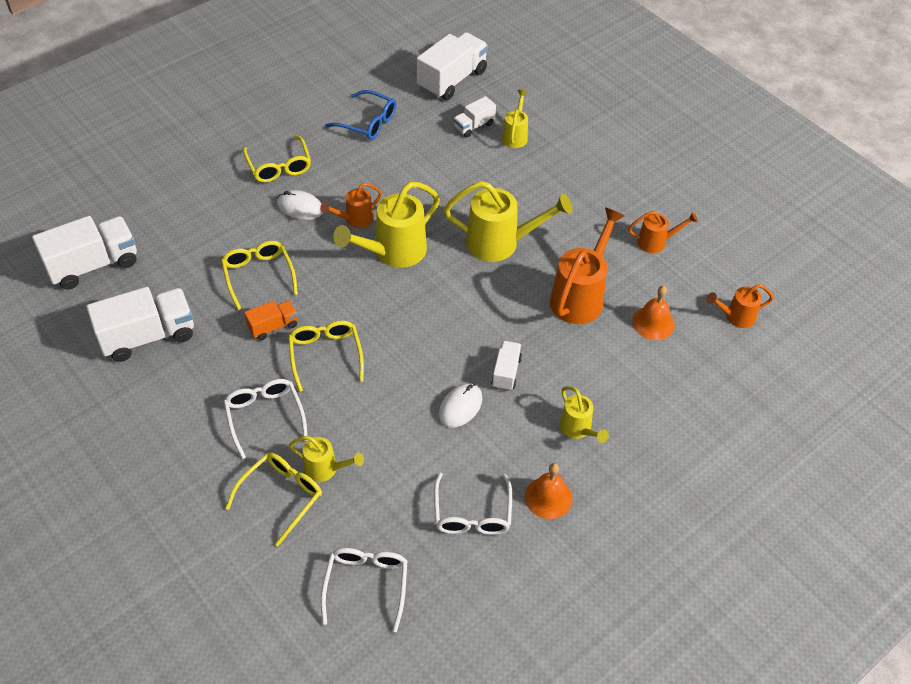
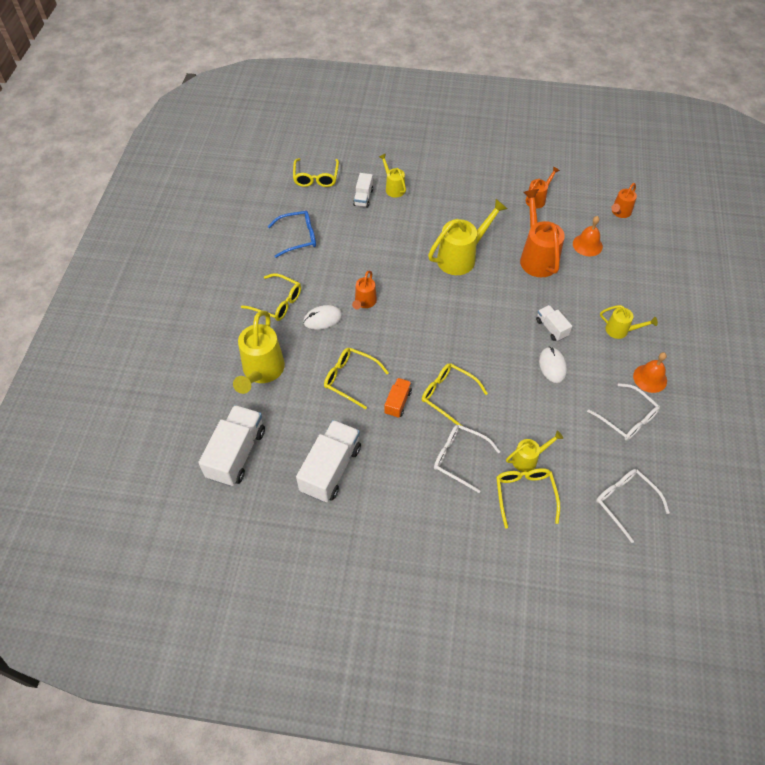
camera: 40 degrees left, 5 degrees up
yellow watering can [333,182,440,268] -> yellow watering can moved to [233,311,285,394]
white truck [417,32,488,100] -> yellow glasses [293,158,339,187]

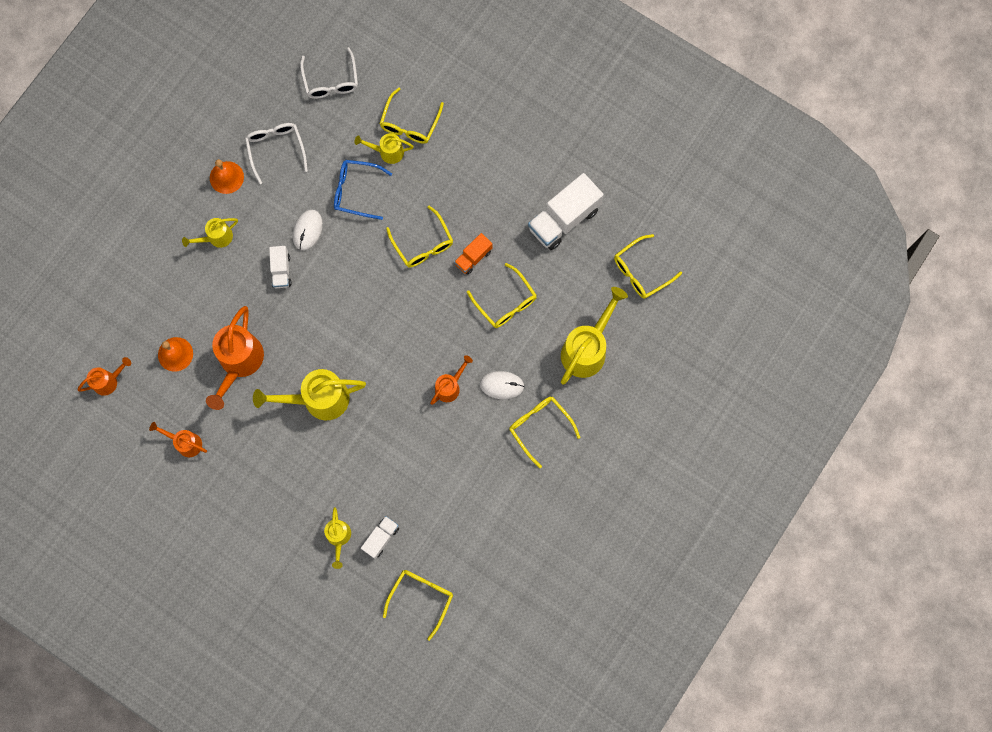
camera: 155 degrees left, 20 degrees up
white truck [198,405,265,486] -> yellow glasses [614,234,682,299]
blue glasses [267,211,316,258] -> blue glasses moved to [334,160,392,220]
white glasses [434,424,500,493] -> none
orange watering can [525,166,560,209] -> orange watering can turned 45 degrees clockwise [149,422,207,457]
yellow watering can [600,305,658,339] -> yellow watering can turned 75 degrees counterclockwise [182,218,238,248]

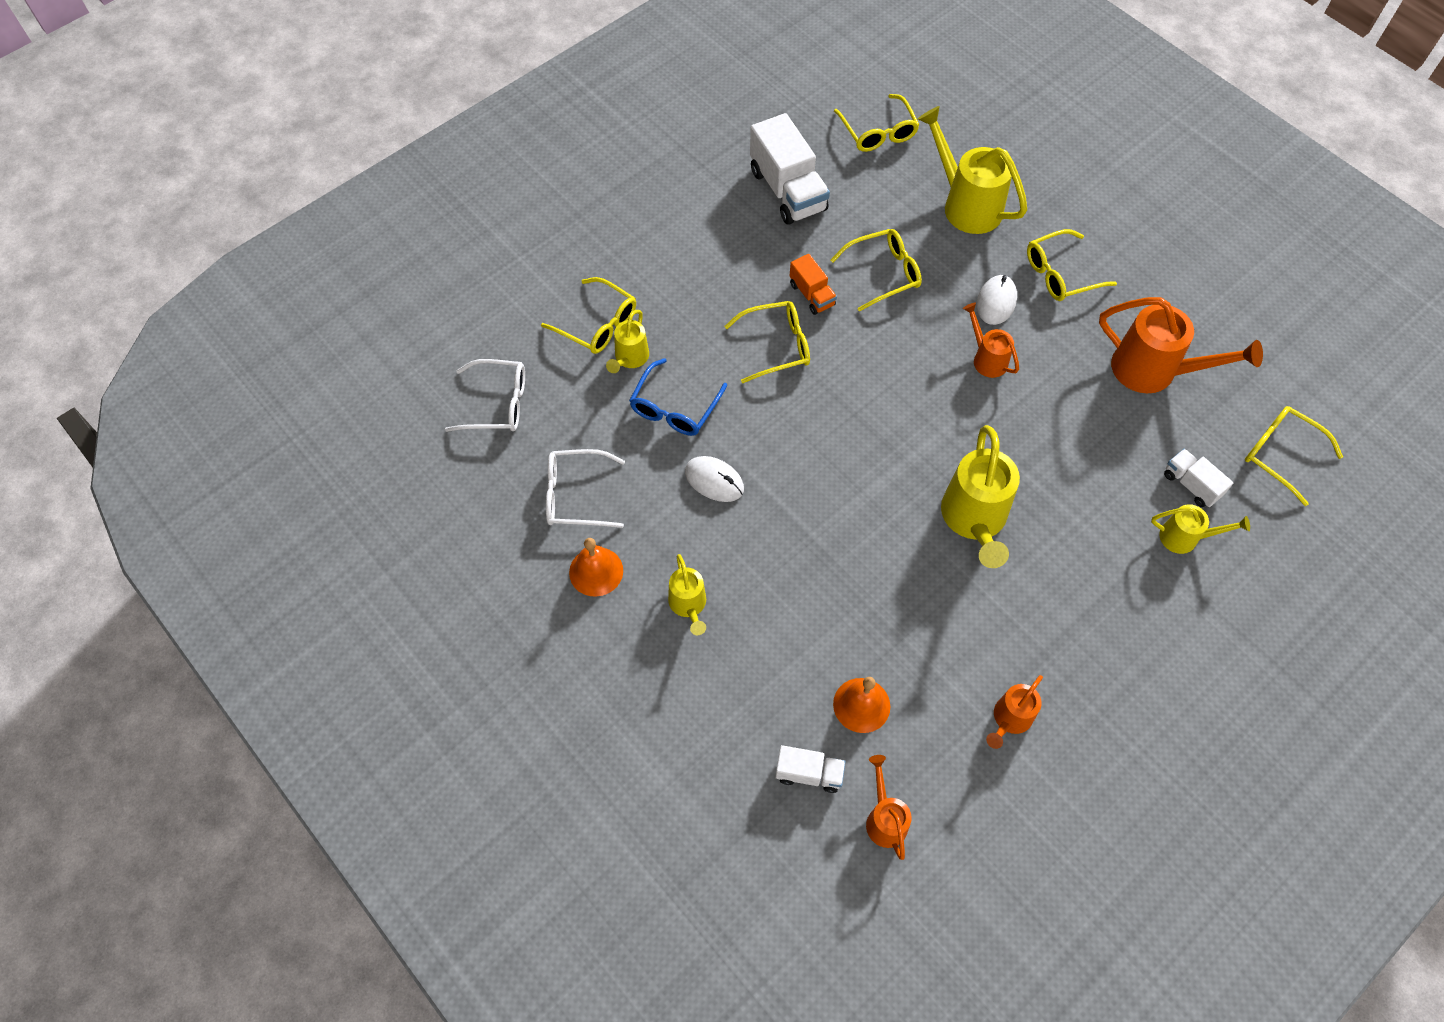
camera: 75 degrees left, 15 degrees down
orange watering can [206,306,264,410] -> orange watering can moved to [1099,297,1263,393]
white truck [269,246,292,288] -> white truck moved to [775,745,846,793]

